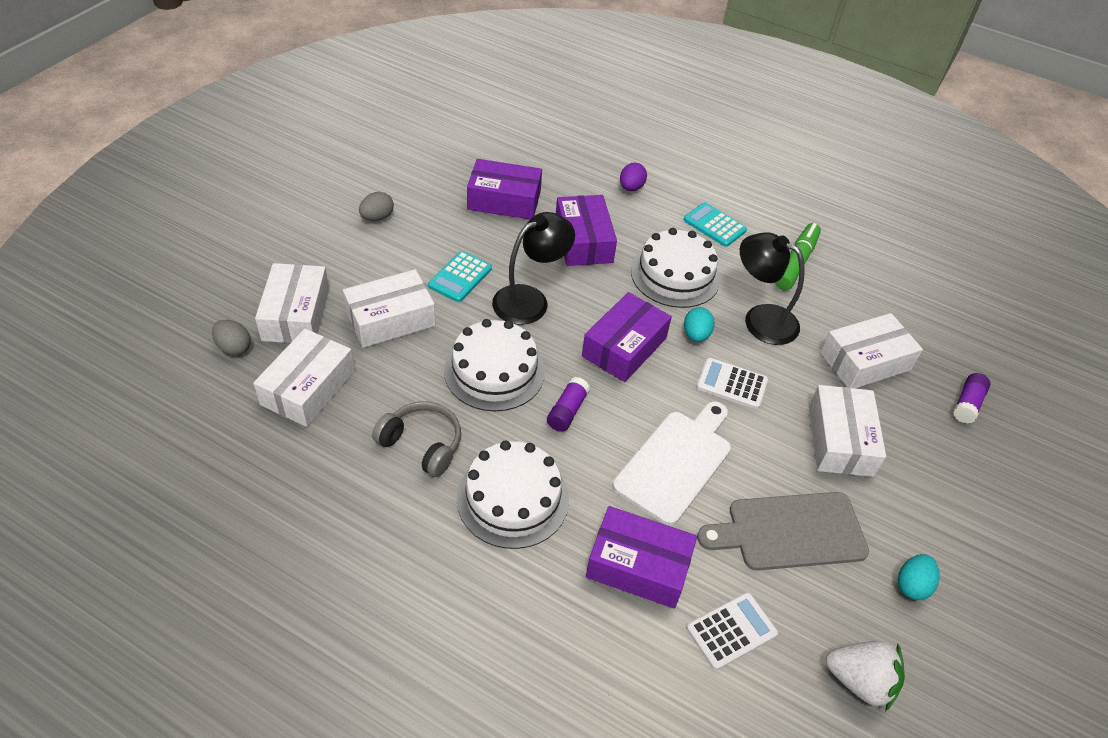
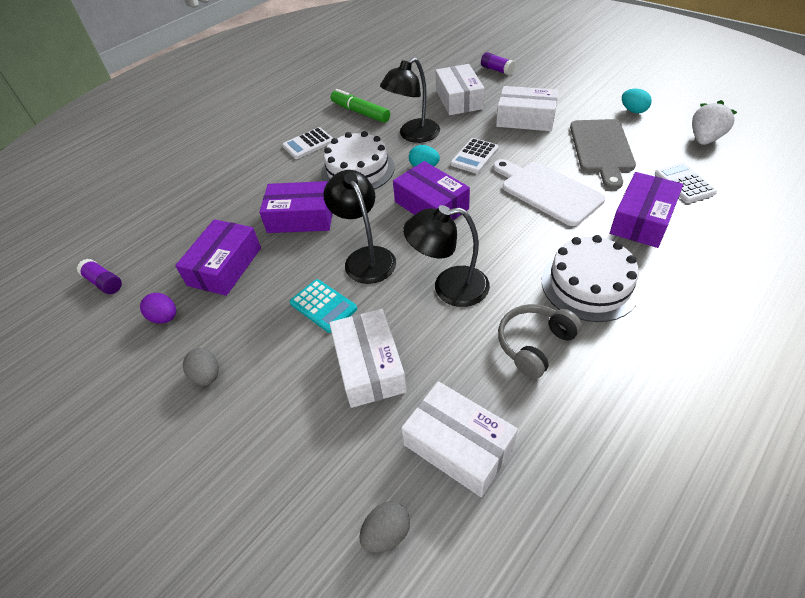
camera: 70 degrees left, 0 degrees up
white box [255,263,329,343] -> none
white cake [444,319,545,411] -> black lamp [403,205,490,307]
purple glue stick [547,377,590,432] -> purple glue stick moved to [77,259,122,294]
purple egg [620,163,647,191] -> purple egg moved to [140,293,176,324]
turquoise calculator [684,202,747,247] -> white calculator [282,127,333,159]

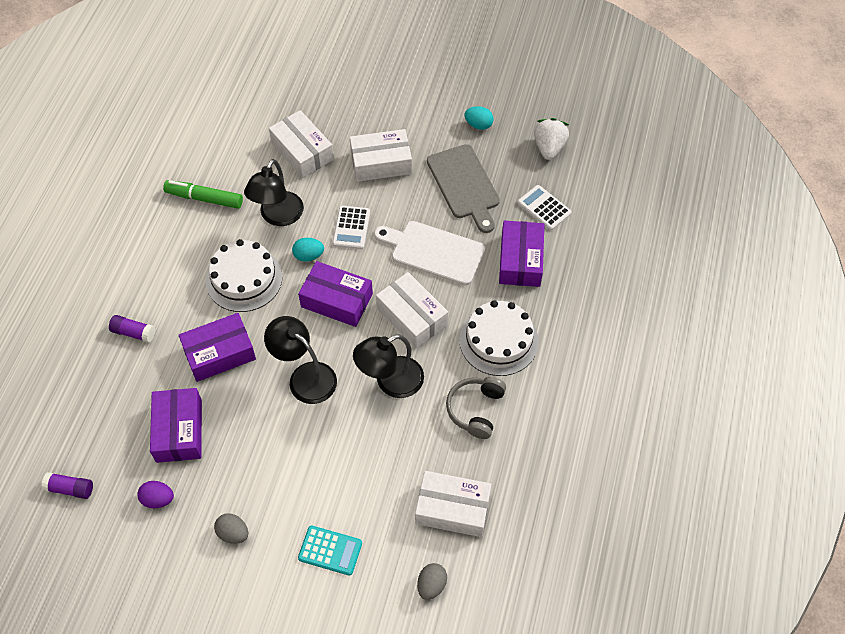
camera: 30 degrees left, 10 degrees up
white calculator [282,127,333,159] -> none
turquoise calculator [290,279,357,333] -> turquoise calculator moved to [298,526,362,576]
white box [329,308,407,408] -> white box moved to [376,272,448,348]
purple glue stick [481,52,515,75] -> purple glue stick moved to [109,315,155,343]

